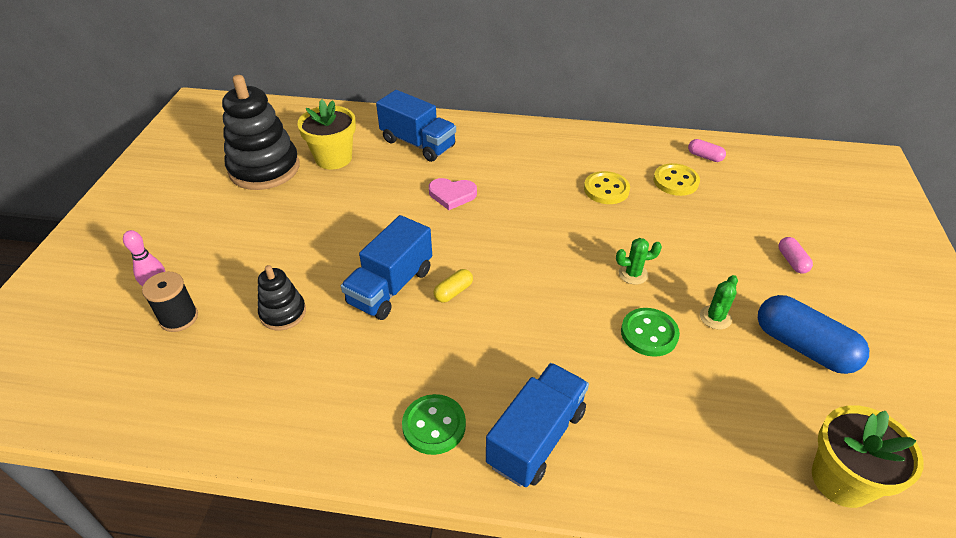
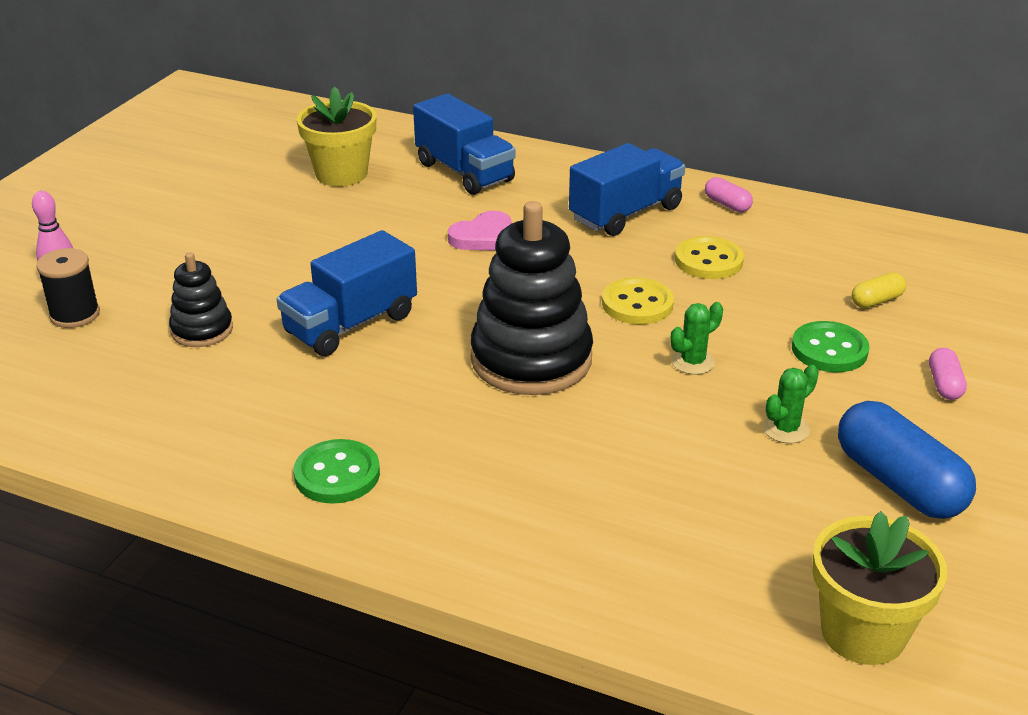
camera: 15 degrees right, 10 degrees down
black stacking toy [222,75,299,190] -> black stacking toy moved to [471,201,593,395]
pink heart [429,178,477,210] -> pink heart turned 60 degrees counterclockwise [448,211,511,251]
yellow capsule [433,269,473,303] -> yellow capsule moved to [852,272,906,308]
blue truck [486,363,589,487] -> blue truck moved to [569,143,685,236]
green cactus [616,238,662,285] -> green cactus turned 45 degrees counterclockwise [671,302,723,375]
green button [621,308,680,357] -> green button moved to [792,321,869,372]
yellow button [653,163,700,196] -> yellow button moved to [602,277,674,325]
pink capsule [688,139,726,162] -> pink capsule moved to [705,177,753,212]

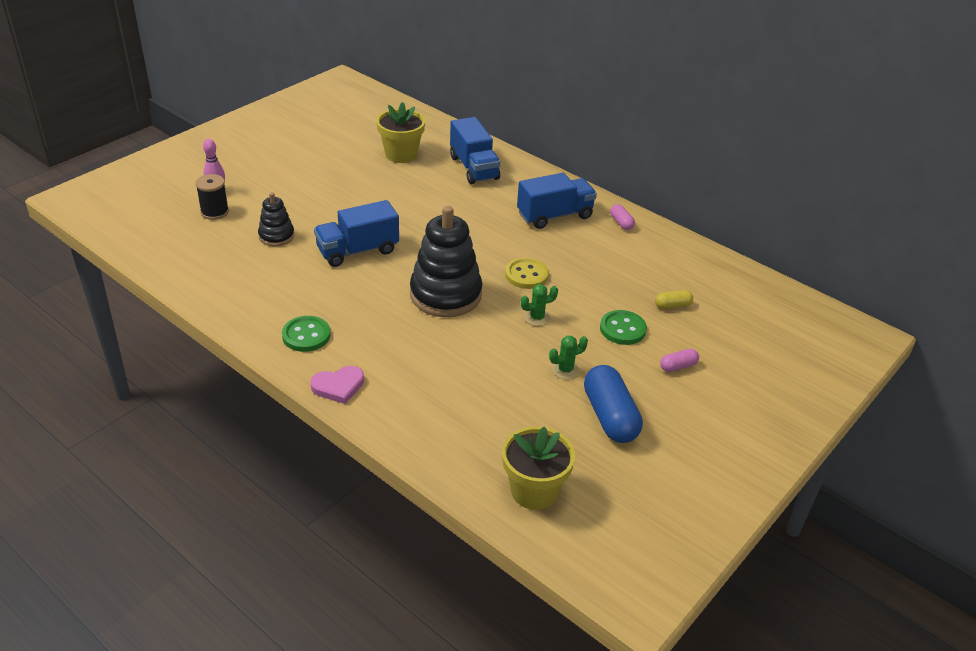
camera: 15 degrees right, 5 degrees up
pink heart [448,211,511,251] -> pink heart moved to [310,366,364,404]
yellow button [675,236,744,279] -> none
pink capsule [929,348,967,400] -> pink capsule turned 45 degrees clockwise [660,349,699,372]

